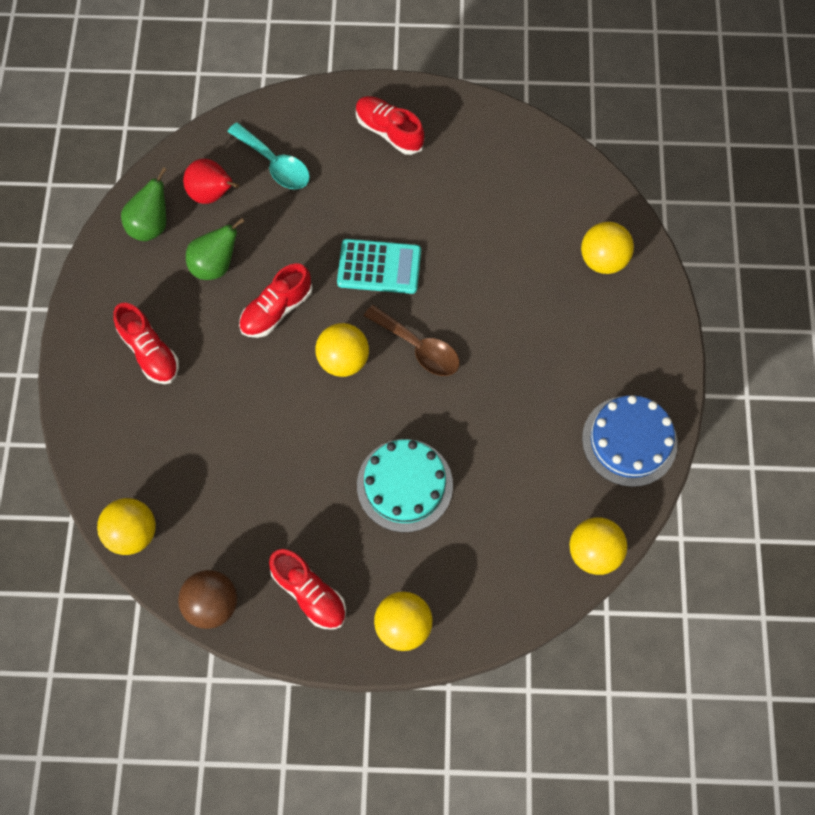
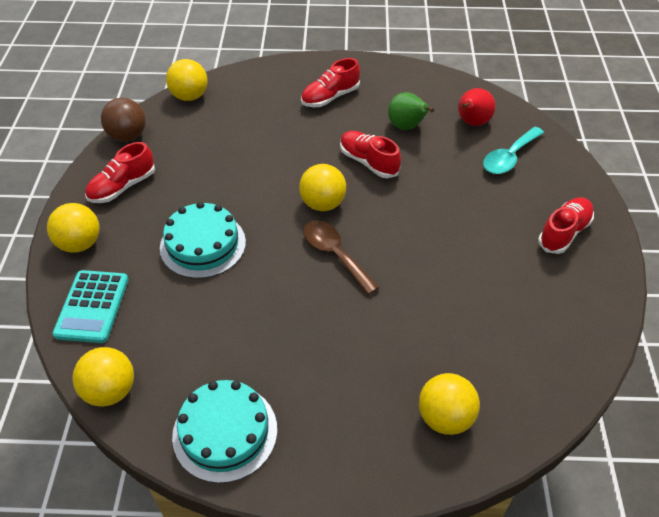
camera: 90 degrees right, 20 degrees down
green pear [121,167,167,241] -> none
turquoise calculator [337,239,421,294] -> turquoise calculator moved to [52,270,128,343]
brown spoon [364,305,460,376] -> brown spoon turned 105 degrees clockwise [304,221,379,295]
blue cake [582,395,678,487] -> turquoise cake [172,380,277,483]

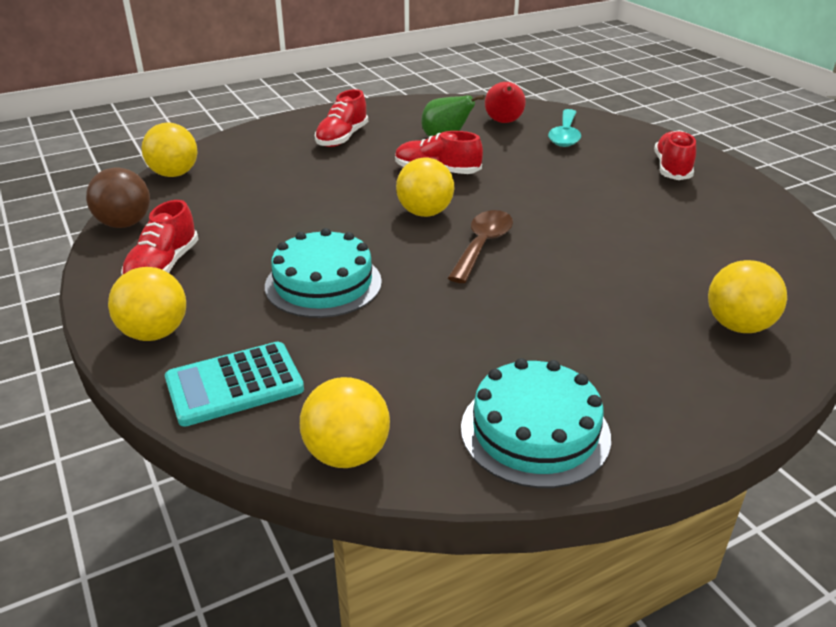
camera: 30 degrees left, 15 degrees down
turquoise calculator [52,270,128,343] -> turquoise calculator turned 90 degrees clockwise [165,342,304,427]
brown spoon [304,221,379,295] -> brown spoon turned 90 degrees clockwise [448,210,513,283]

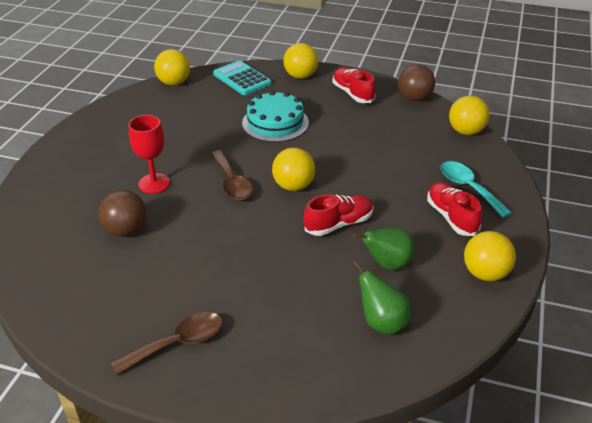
camera: 135 degrees right, 5 degrees up
turquoise calculator [165,342,304,427] -> turquoise calculator turned 60 degrees counterclockwise [213,60,271,95]
turquoise cake [461,358,611,488] -> none
red pear [485,82,526,123] -> green pear [353,261,411,335]
turquoise spoon [548,109,581,147] -> turquoise spoon moved to [440,161,512,218]
red shoe [654,130,696,180] -> brown spoon [111,312,223,375]
yellow ball [708,260,787,333] -> yellow ball moved to [464,231,516,281]
none -> brown ball [99,190,147,237]
none -> red goblet [129,115,170,194]

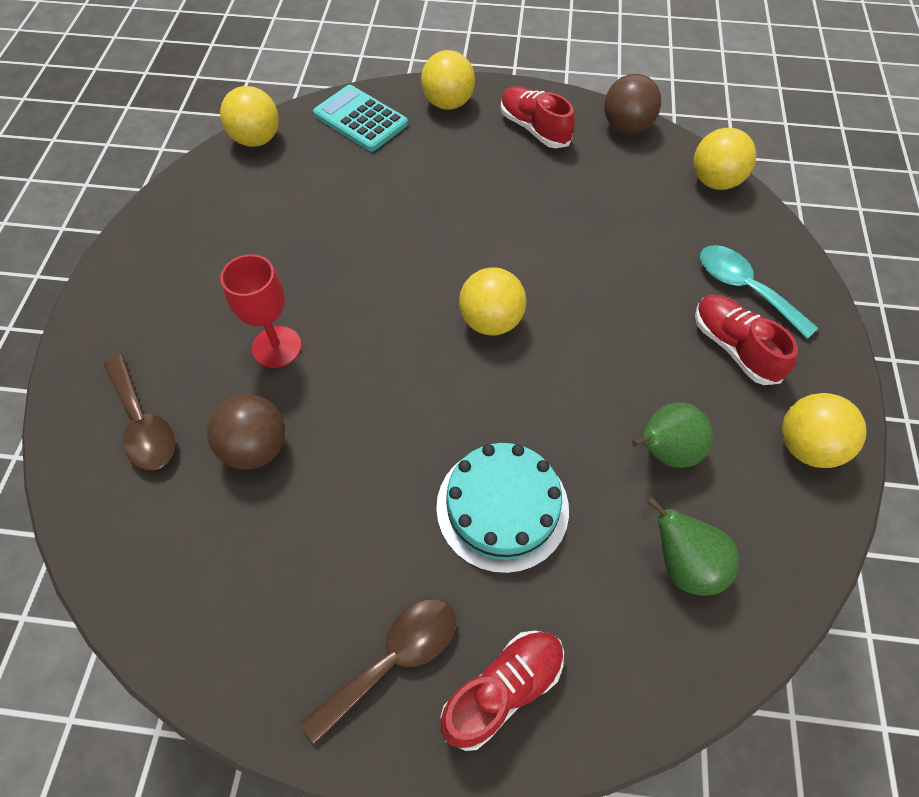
camera: 10 degrees left, 20 degrees up
brown spoon [211,150,253,200] -> brown spoon moved to [103,355,175,470]
turquoise cake [242,91,309,142] -> turquoise cake moved to [436,443,569,573]
red shoe [304,194,373,236] -> red shoe moved to [440,631,564,751]

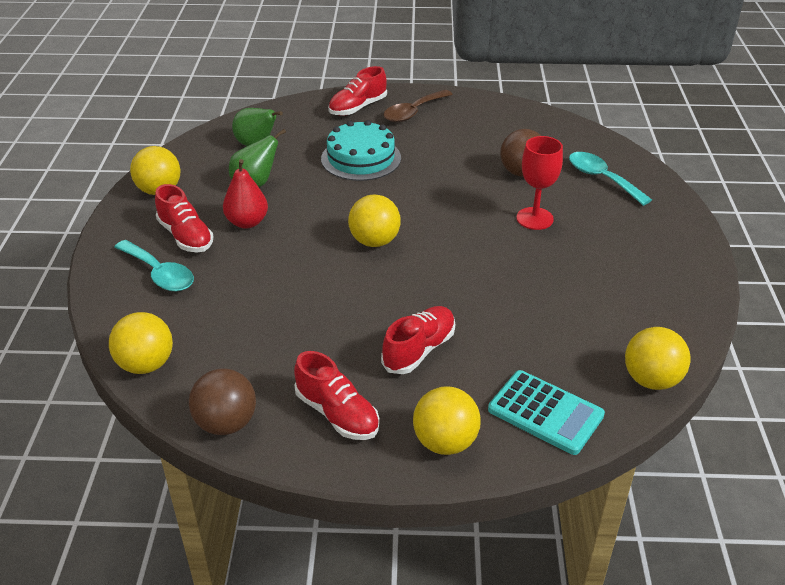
camera: 175 degrees right, 20 degrees down
brown spoon [103,355,175,470] -> turquoise spoon [569,152,652,206]
none -> red pear [223,159,268,229]
none -> red shoe [381,306,455,374]

